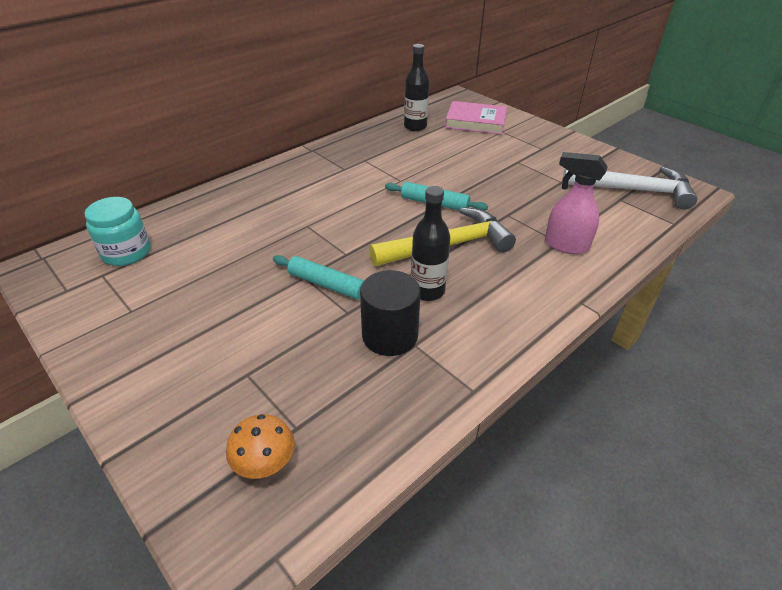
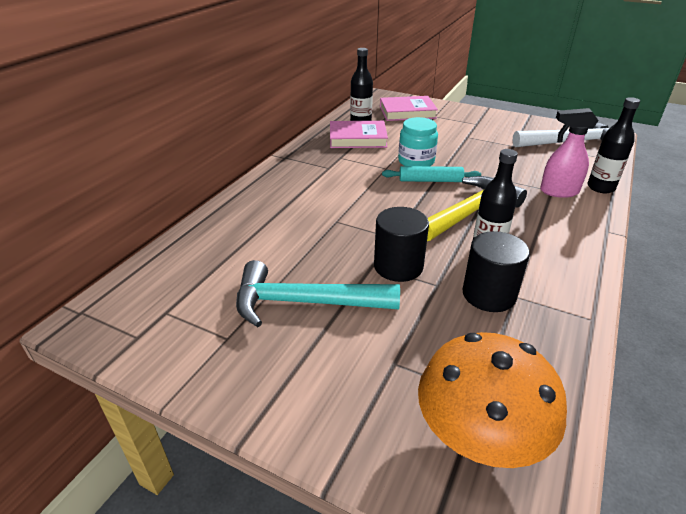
camera: 20 degrees left, 5 degrees down
turquoise jar [85,197,150,266] -> turquoise jar moved to [398,117,438,166]
orange mushroom [226,414,295,479] -> orange mushroom [418,332,567,468], size x2.01
turquoise rolling pin [273,255,364,300] -> black cylinder [374,207,429,282]
none -> turquoise hammer [236,260,400,327]
none -> pink book [330,121,388,148]
none -> black bottle [588,97,640,193]

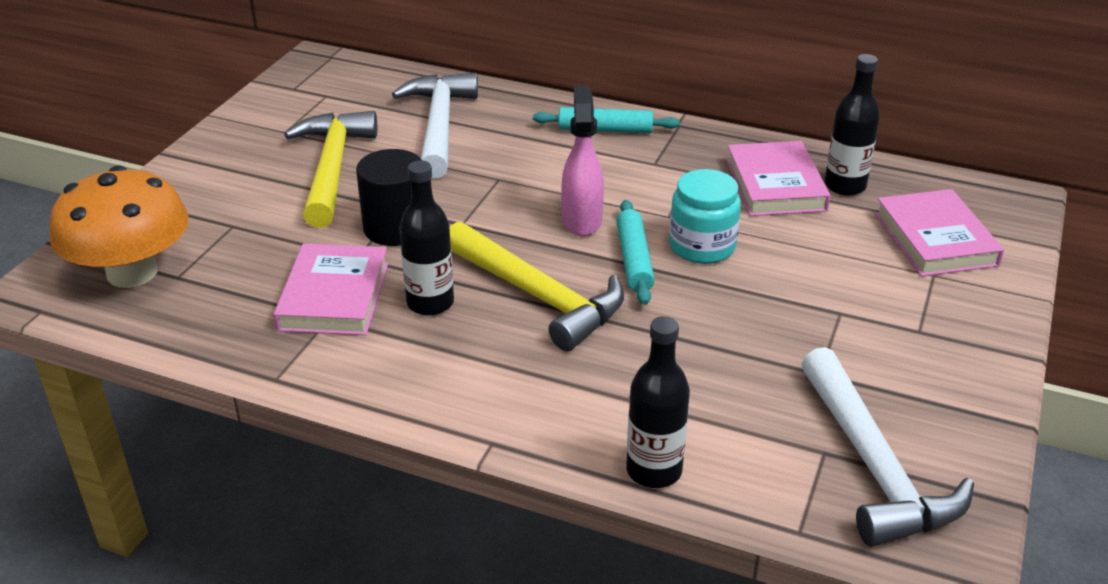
camera: 85 degrees right, 0 degrees up
turquoise hammer [236,260,400,327] -> yellow hammer [284,111,377,227]
black cylinder [462,231,530,312] -> pink book [274,243,388,335]
pink spray bottle [540,108,599,198] -> pink spray bottle moved to [561,86,604,236]
none -> white hammer [392,73,478,179]
none -> turquoise rolling pin [533,107,680,133]

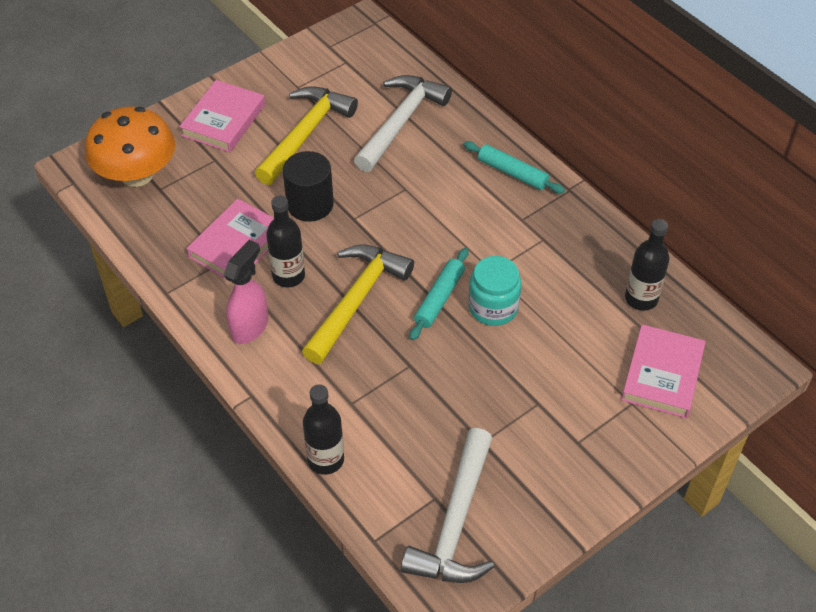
camera: 30 degrees right, 15 degrees up
yellow hammer [449,222,624,351] -> yellow hammer turned 135 degrees counterclockwise [302,244,414,364]
pink spray bottle [561,86,604,236] -> pink spray bottle moved to [224,240,268,344]
pink book [726,141,831,216] -> pink book moved to [179,80,265,152]

